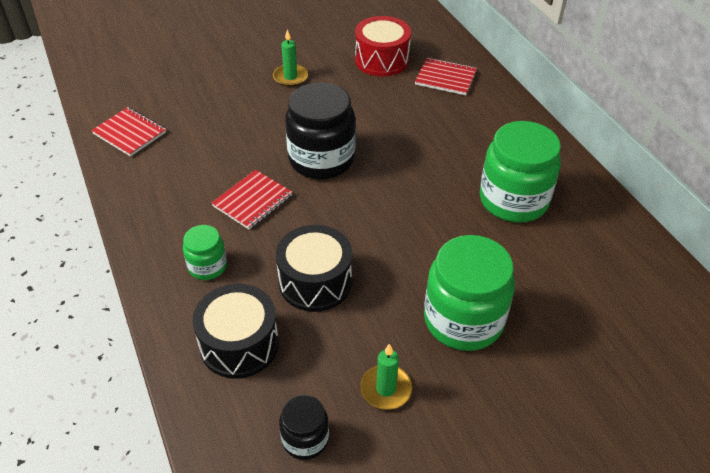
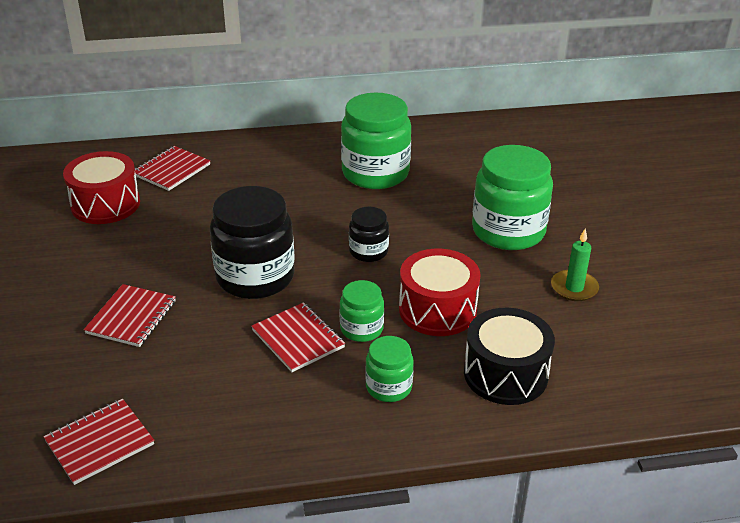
camera: 75 degrees left, 10 degrees down
green candle [273,29,308,87] -> none
black drum [276,225,352,312] -> red drum [399,249,481,336]
black jar [279,395,329,460] -> black jar moved to [349,207,389,262]
none -> red notebook [84,284,176,347]
none -> green jar [340,280,384,342]

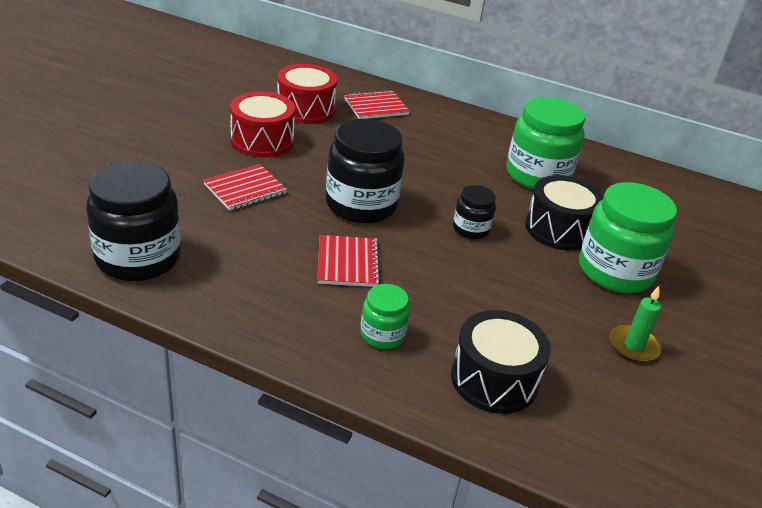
camera: 30 degrees right, 0 degrees up
red notebook [43,399,154,485] -> black jar [86,161,181,281]
green jar [340,280,384,342] -> none
red drum [399,249,481,336] -> red drum moved to [230,91,295,157]
none -> black drum [525,175,603,251]

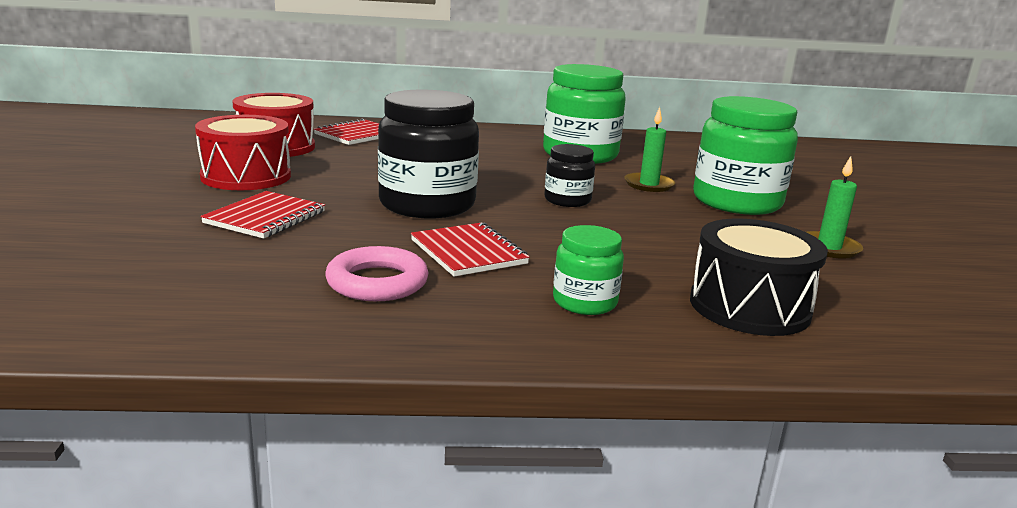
camera: 25 degrees left, 15 degrees down
black jar [86,161,181,281] -> none
black drum [525,175,603,251] -> green candle [624,107,675,192]
none -> pink ring [325,246,428,301]

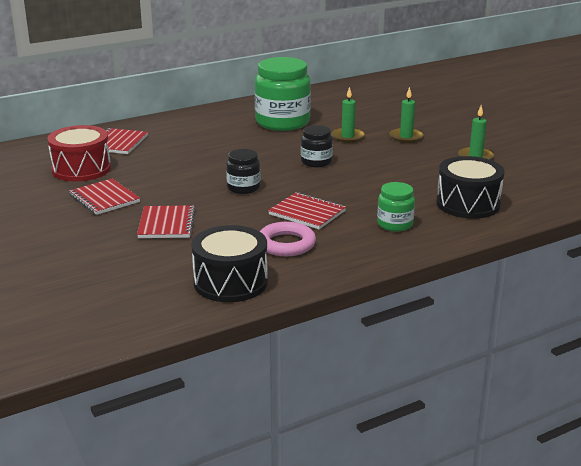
camera: 25 degrees left, 5 degrees up
red drum [195,115,291,190] -> red notebook [69,179,140,215]
black jar [378,89,479,218] -> black jar [226,149,260,194], size x0.52
green jar [693,96,798,215] -> green candle [390,87,423,143]
none -> black drum [191,225,268,302]

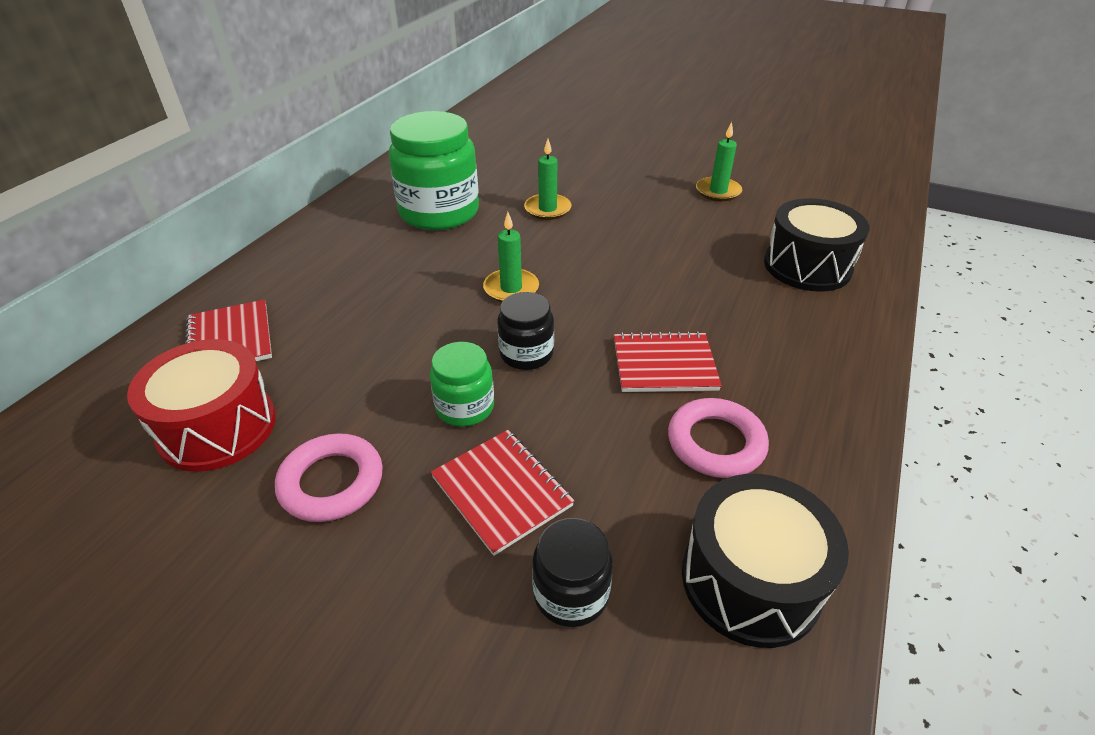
camera: 35 degrees left, 15 degrees up
red notebook [69,179,140,215] -> pink ring [275,433,383,522]
black jar [301,125,333,168] -> black jar moved to [532,518,613,627]
green jar [377,182,415,232] -> green jar moved to [430,342,494,427]
green candle [390,87,423,143] -> green candle moved to [483,212,539,302]

